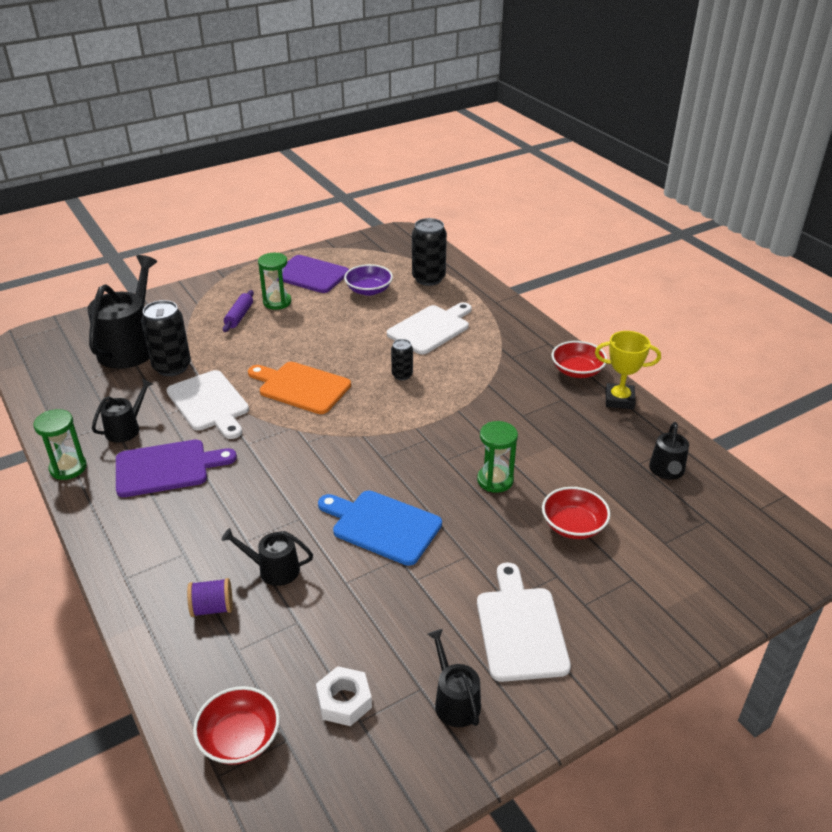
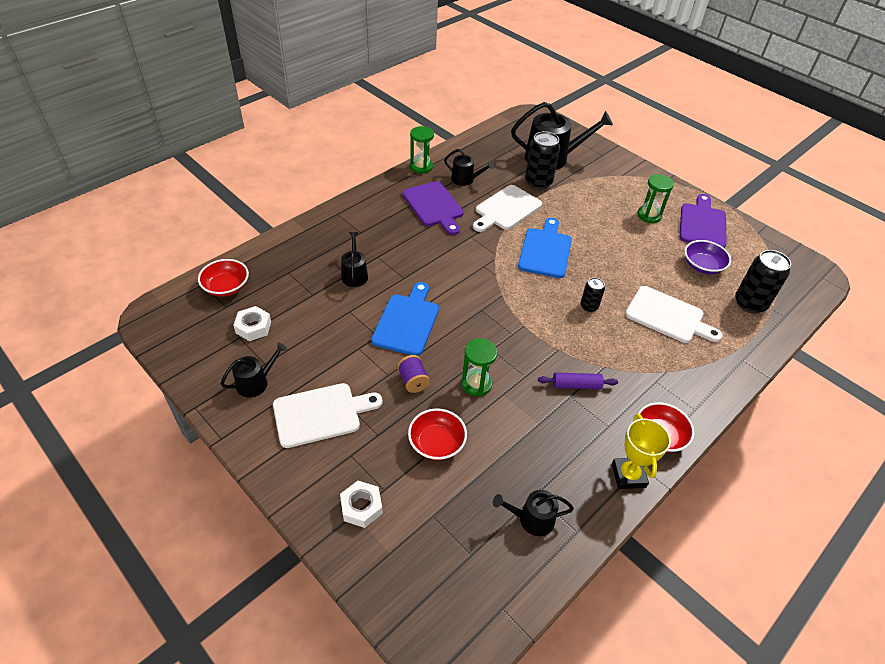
camera: 75 degrees right, 10 degrees up
purple spool [187,578,233,617] -> purple spool moved to [397,355,430,393]
purple rolling pin [223,290,254,332] -> purple rolling pin moved to [538,372,618,389]
orange cutting board [248,362,351,414] -> blue cutting board [518,218,572,278]
none -> white nut [340,481,383,528]

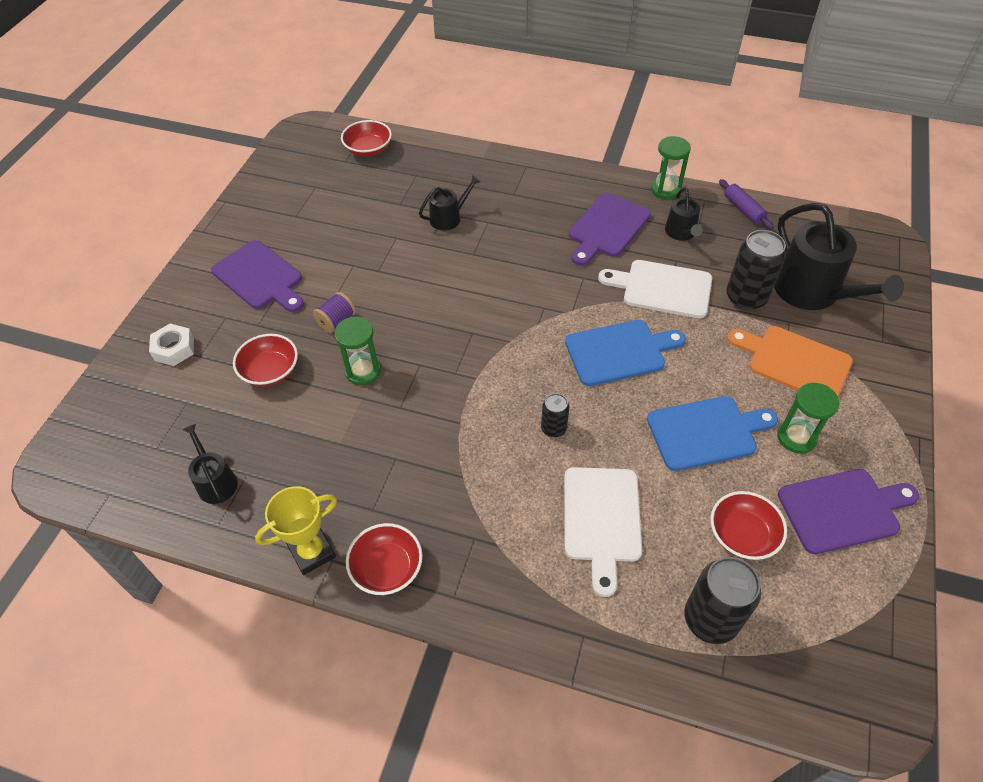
camera: 65 degrees right, 5 degrees up
black watering can [221,342,287,398] -> none
white nut [233,306,271,341] -> none
white cutting board [273,383,383,448] -> purple cutting board [211,240,304,312]
blue cutting board [371,282,439,356] -> blue cutting board moved to [647,396,778,471]
purple rolling pin [538,372,618,389] -> purple rolling pin moved to [719,179,774,229]
purple bowl [684,240,731,274] -> red bowl [710,491,787,560]
none -> orange cutting board [727,326,853,397]

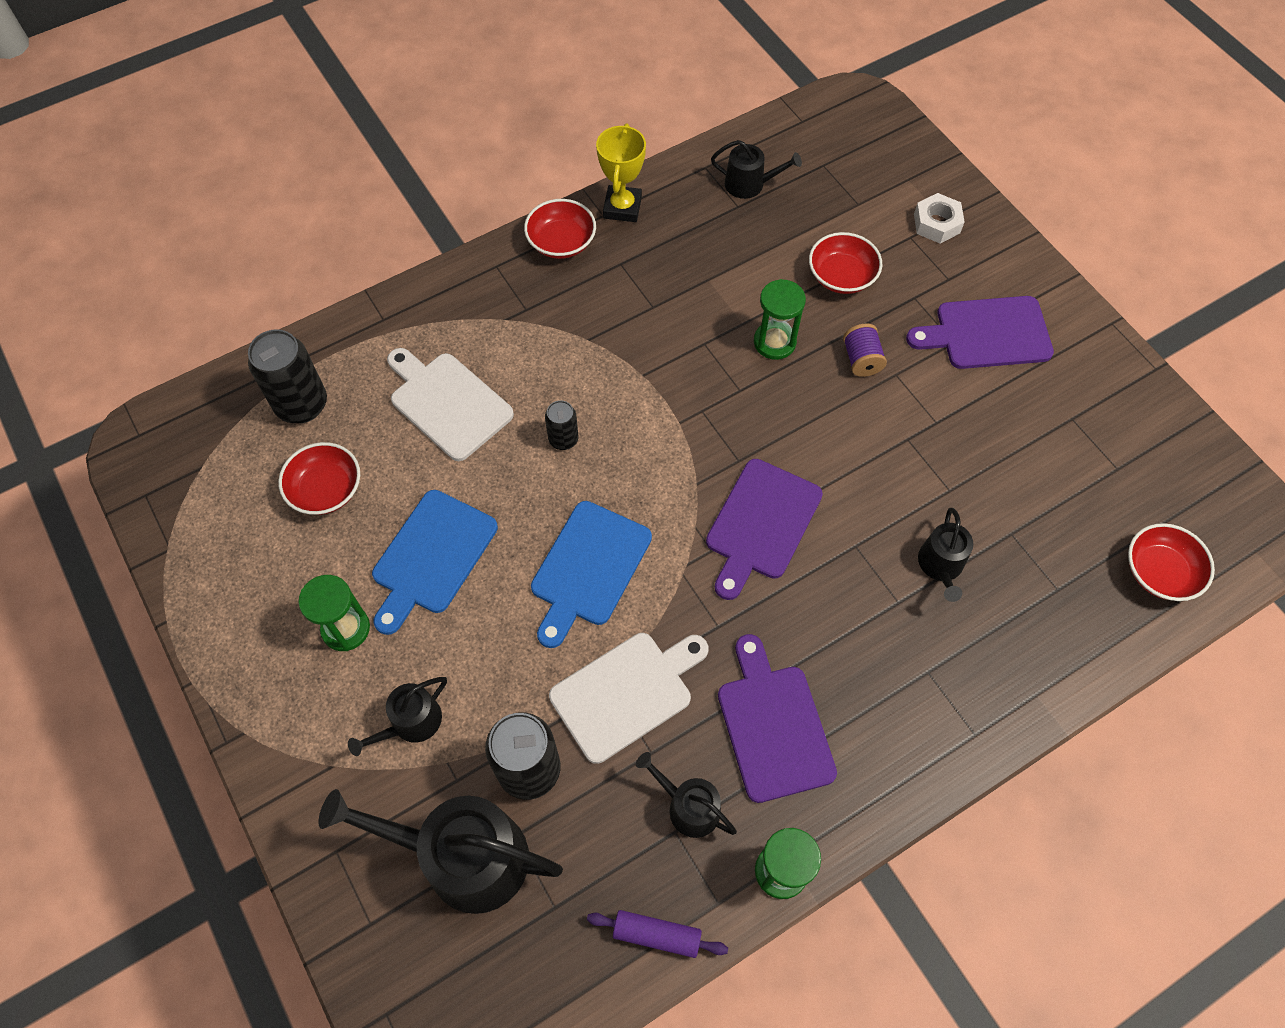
camera: 130 degrees right, 10 degrees up
orange cutting board [727,326,853,397] -> black watering can [348,677,447,756]
purple cutting board [778,469,919,554] -> purple cutting board moved to [706,459,823,600]

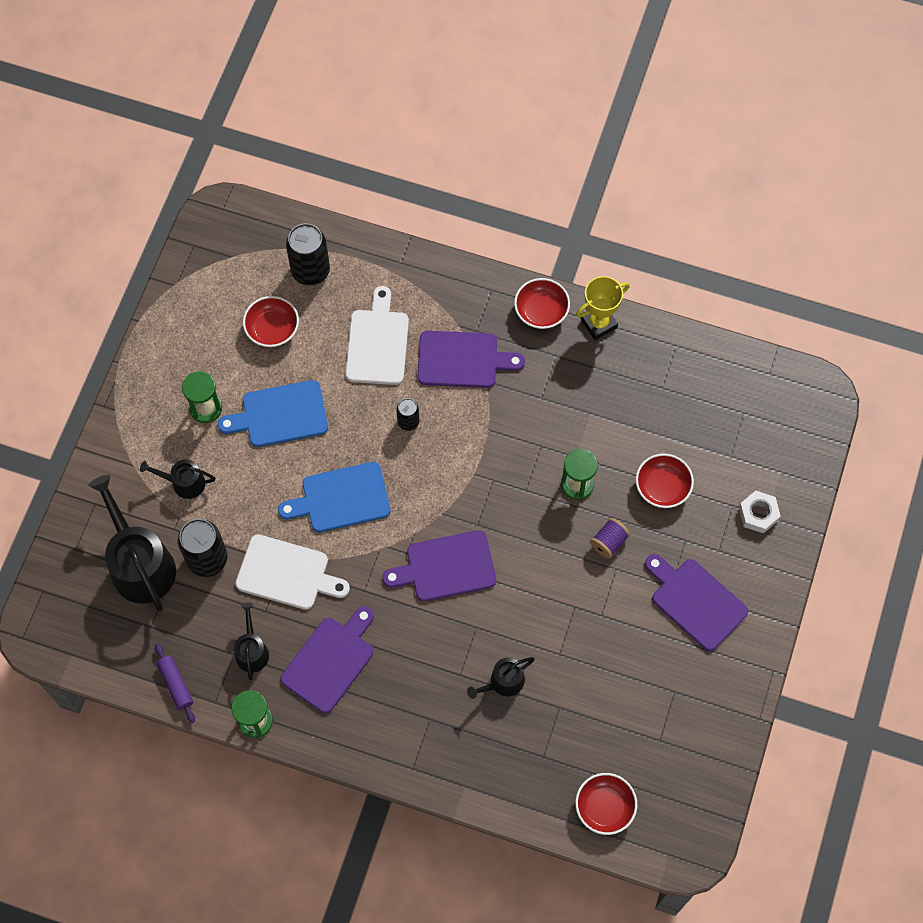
camera: 50 degrees right, 5 degrees up
black watering can [711,140,802,199] -> none
none -> purple cutting board [417,331,525,388]

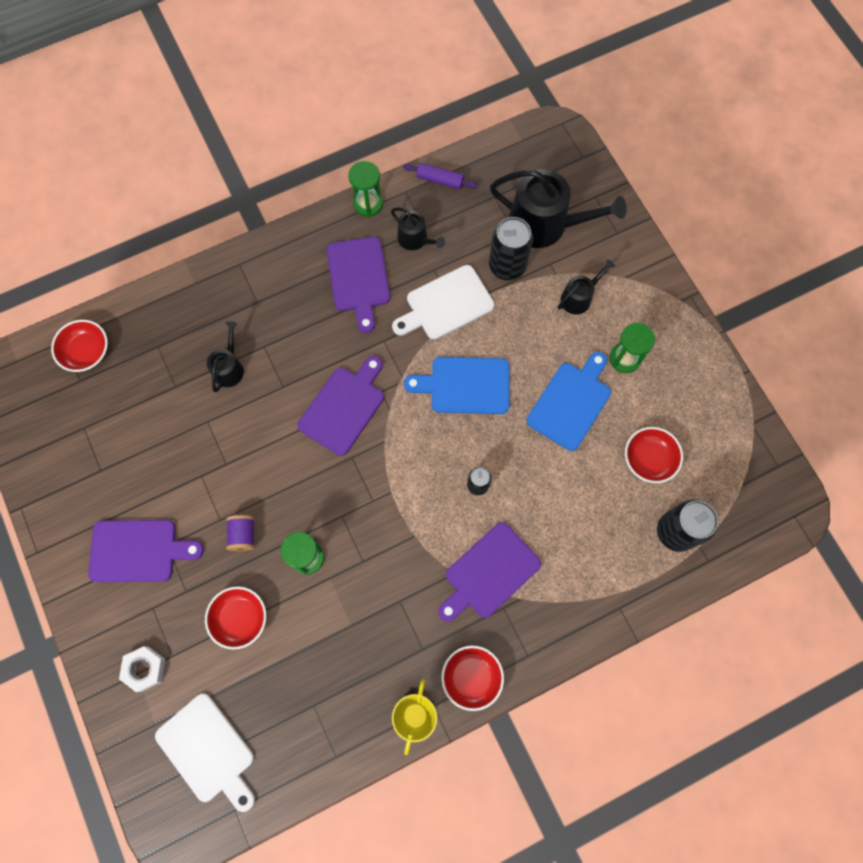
camera: 135 degrees right, 5 degrees up
blue cutting board [278,462,391,532] -> blue cutting board turned 120 degrees counterclockwise [404,357,509,414]
white cutting board [345,286,409,385] -> white cutting board moved to [155,694,255,812]

